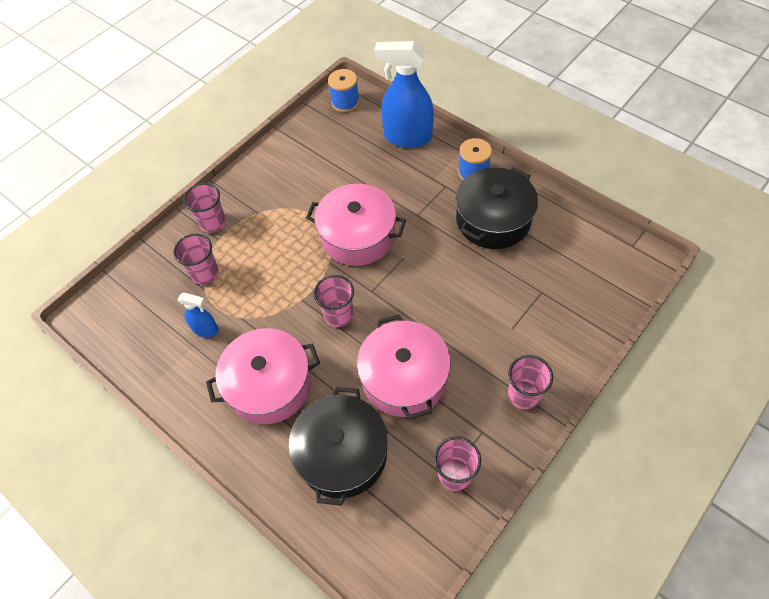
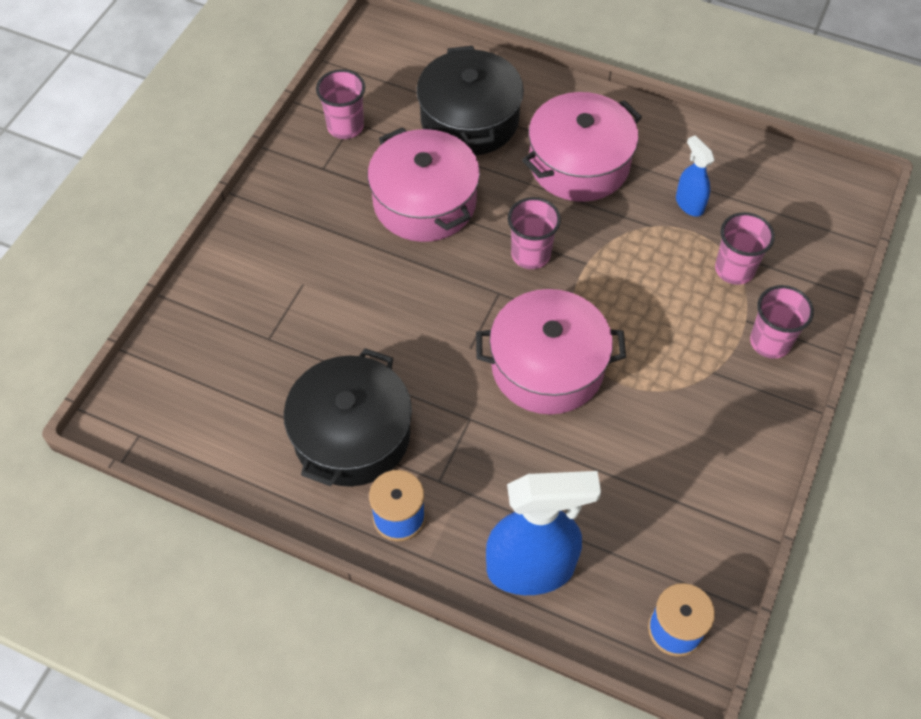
camera: 160 degrees right, 0 degrees up
blue spray bottle [178,292,219,337] -> blue spray bottle turned 60 degrees clockwise [676,136,714,217]
pink cup [508,355,553,409] -> none

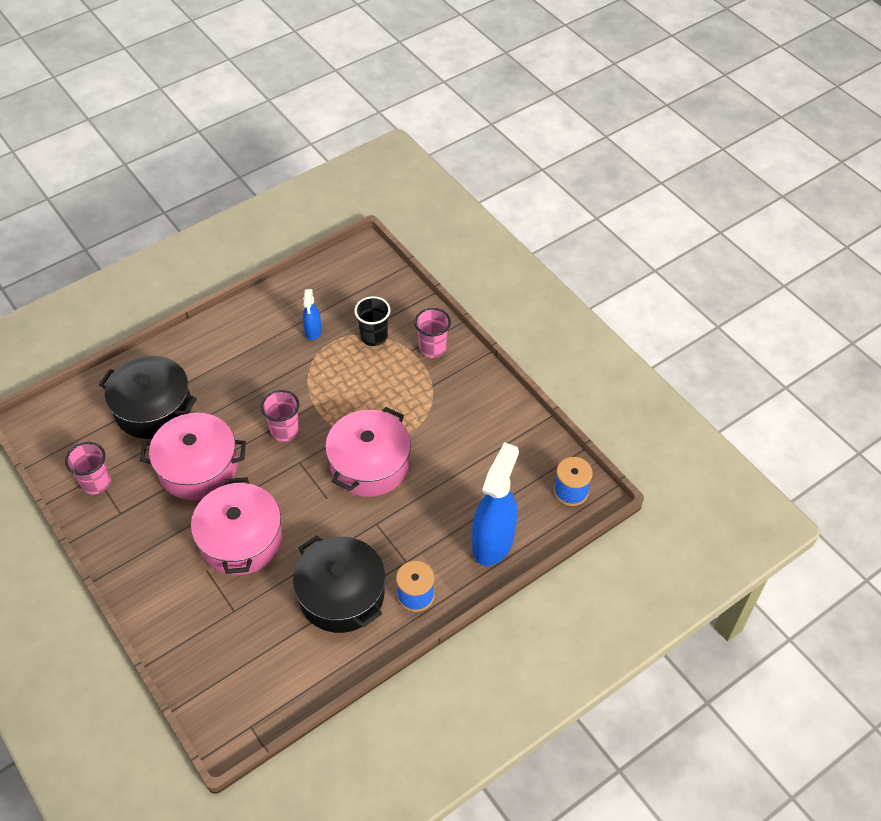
camera: 60 degrees left, 5 degrees down
pink pot [522,92,642,202] -> pink pot moved to [191,477,282,575]
blue spray bottle [676,136,714,217] -> blue spray bottle turned 90 degrees counterclockwise [303,289,322,340]
pink cup [715,212,775,285] -> black cup [354,296,390,346]

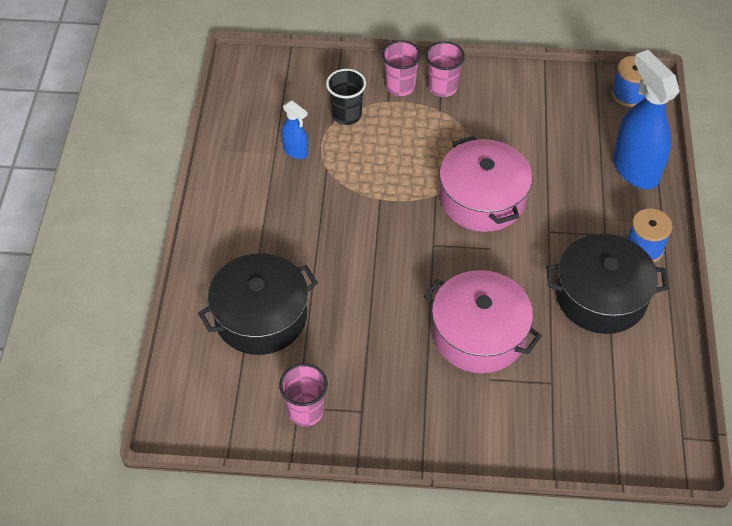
camera: 50 degrees left, 0 degrees up
pink pot [140,413,246,500] -> none
pink cup [261,390,299,442] -> pink cup moved to [425,41,465,97]

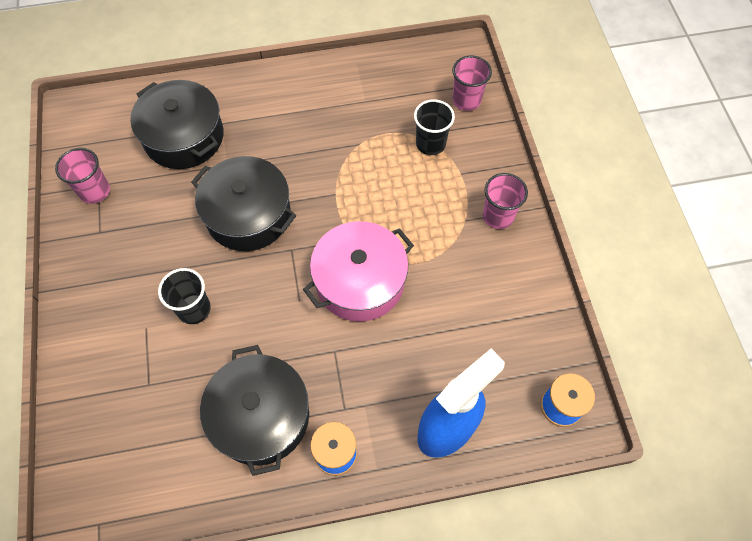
camera: 75 degrees right, 10 degrees up
blue spray bottle [281,100,308,159] -> none
pink cup [382,40,421,96] -> pink cup moved to [452,56,492,111]
pink pot [424,270,542,373] -> black cup [158,268,211,324]
none -> black pot [191,156,296,251]

